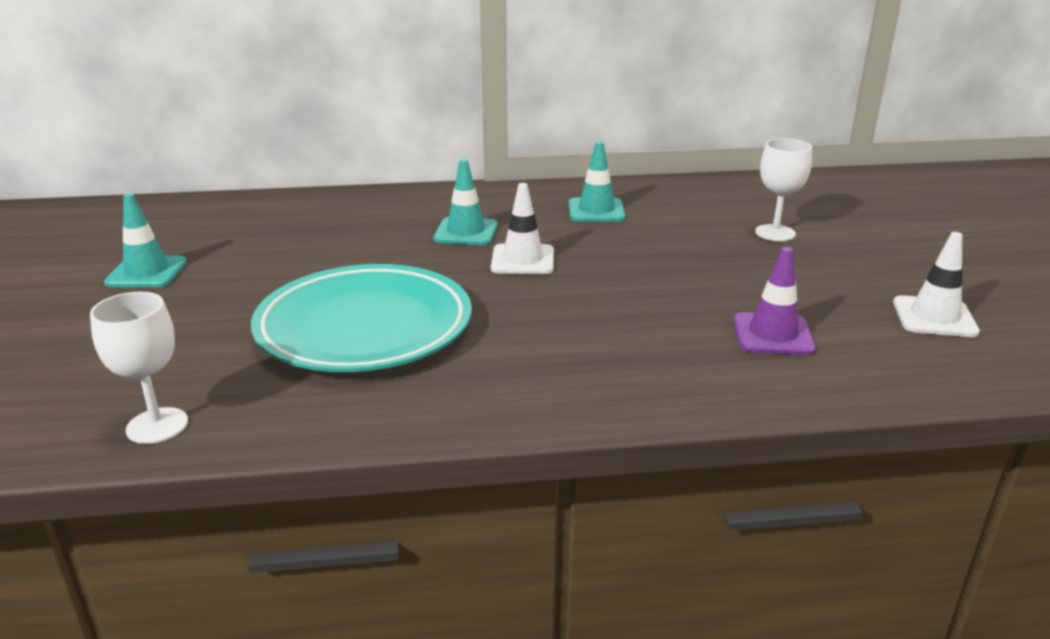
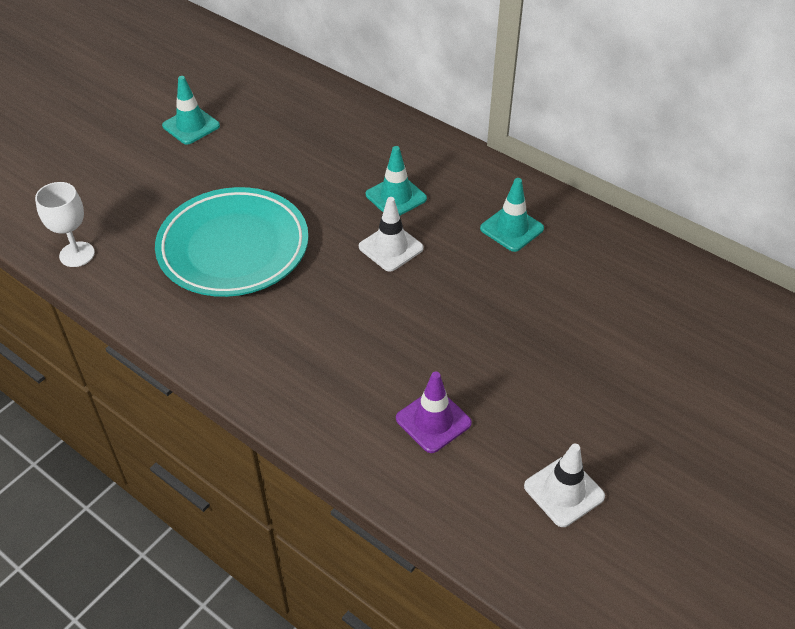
camera: 45 degrees right, 20 degrees up
white goblet [755,138,812,241] -> none

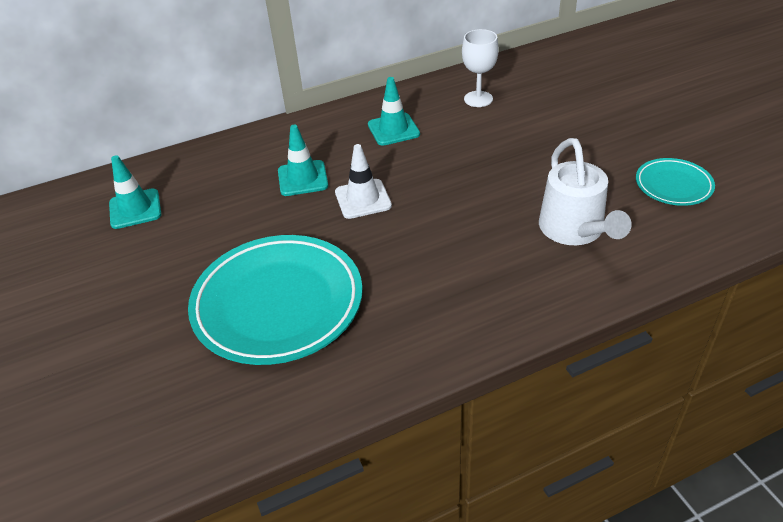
camera: 60 degrees left, 5 degrees down
white goblet [35,182,95,267] -> white goblet moved to [462,29,499,107]
turquoise traffic cone [162,76,220,145] -> turquoise traffic cone moved to [109,155,161,229]
purple traffic cone [396,371,472,453] -> white watering can [539,138,631,245]
white traffic cone [524,444,605,527] -> turquoise plate [636,158,715,206]

